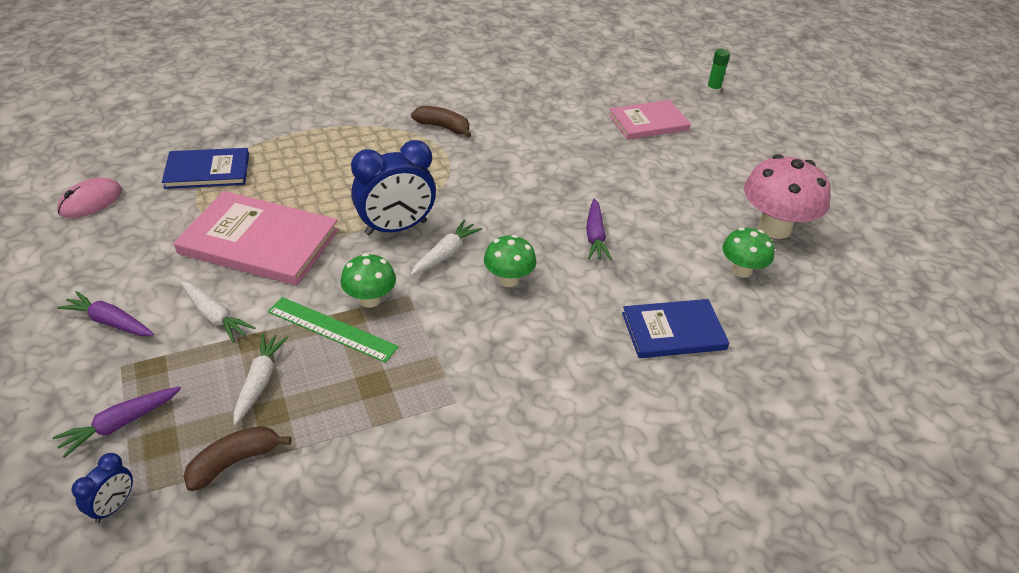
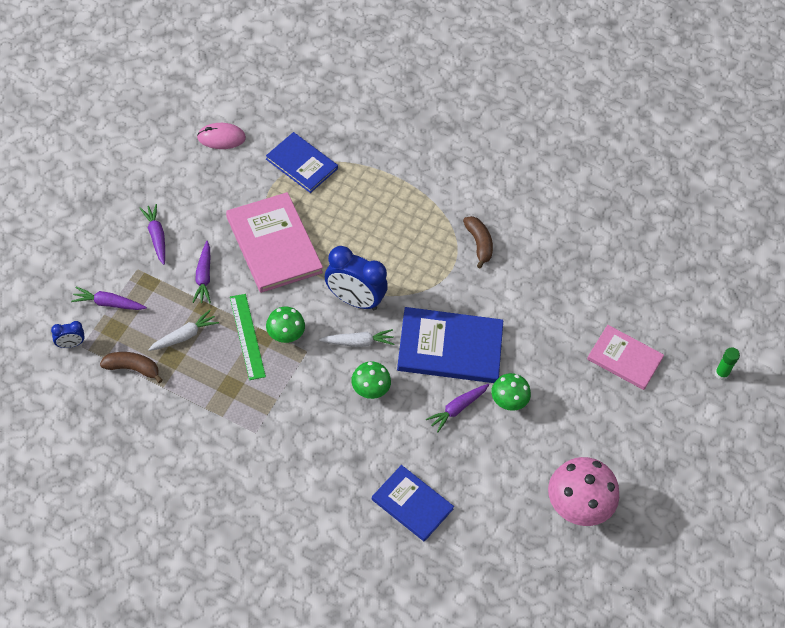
camera: 45 degrees right, 15 degrees up
white carrot [181,281,255,343] -> purple carrot [192,241,211,304]
green mushroom [722,227,774,278] -> green mushroom moved to [491,373,531,411]
none -> blue book [397,307,503,383]

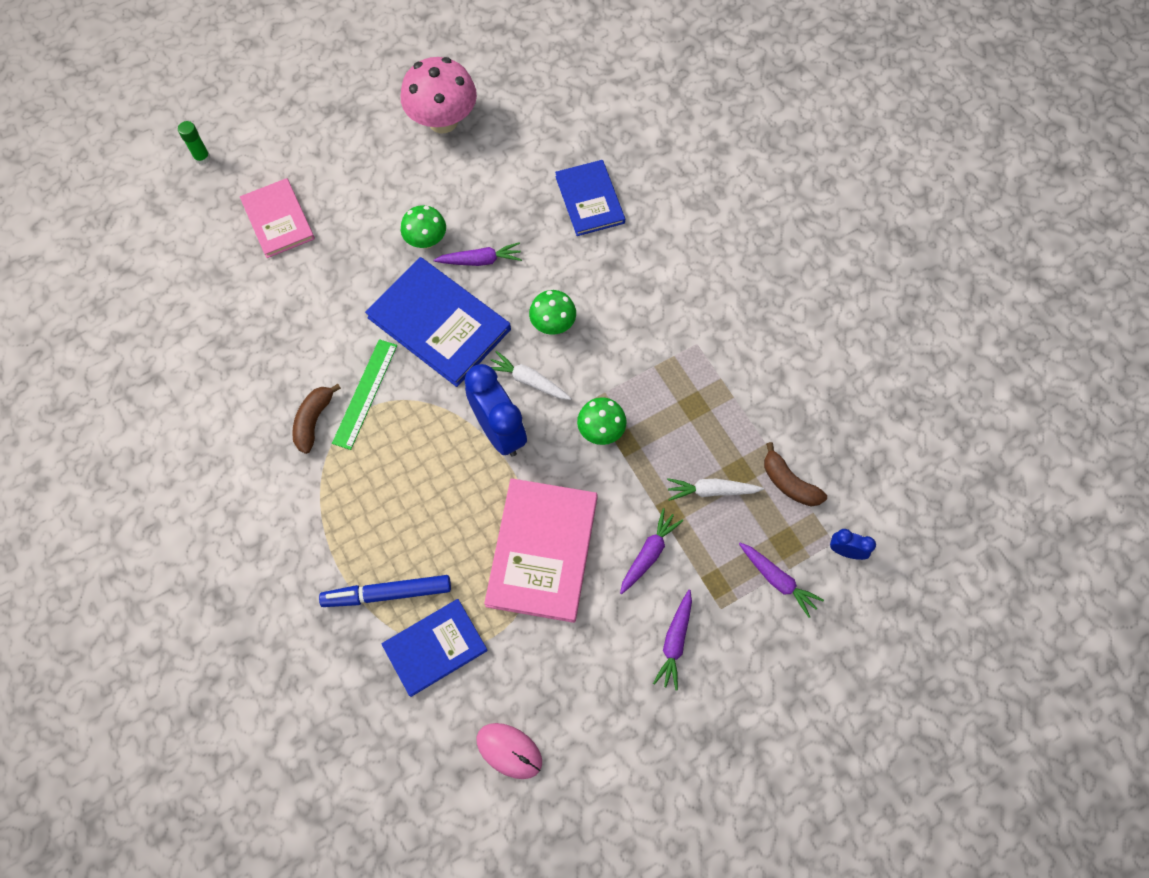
camera: 140 degrees left, 10 degrees up
green ruler [230,294,266,380] -> green ruler moved to [332,339,397,450]
blue book [266,132,338,193] -> blue book turned 75 degrees clockwise [381,599,488,697]
none -> blue marker [319,575,451,607]

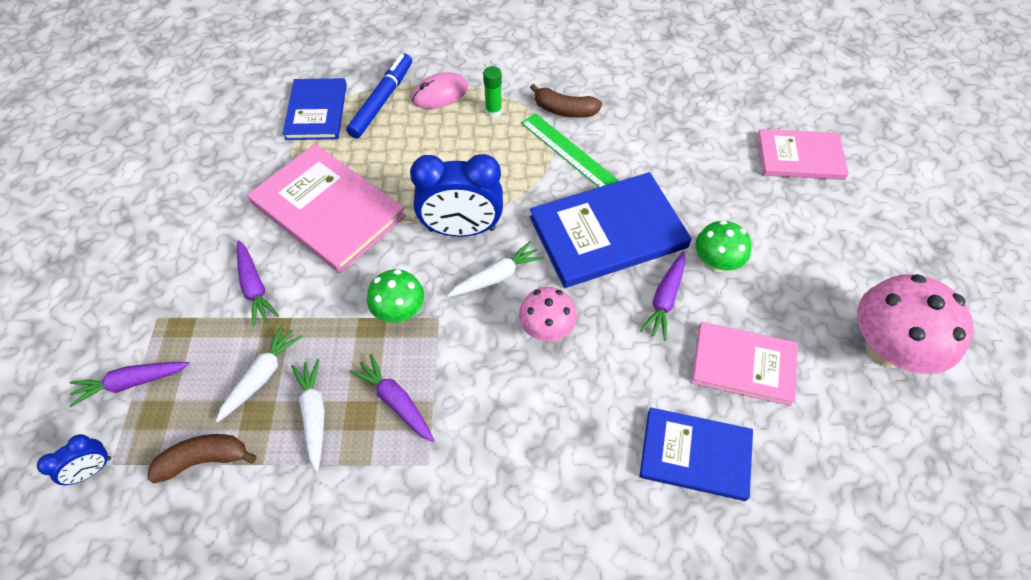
camera: 120 degrees right, 10 degrees down
green glue stick [178,121,211,165] -> green glue stick moved to [483,66,502,118]
brown banana [292,384,341,454] -> brown banana turned 150 degrees clockwise [530,84,602,117]
pink mouse [477,723,542,779] -> pink mouse moved to [411,72,468,109]
green mushroom [529,290,576,335] -> pink mushroom [519,287,577,341]
purple carrot [653,590,692,690] -> purple carrot moved to [349,354,435,442]
none -> white carrot [291,359,325,472]
none -> pink book [691,322,798,406]

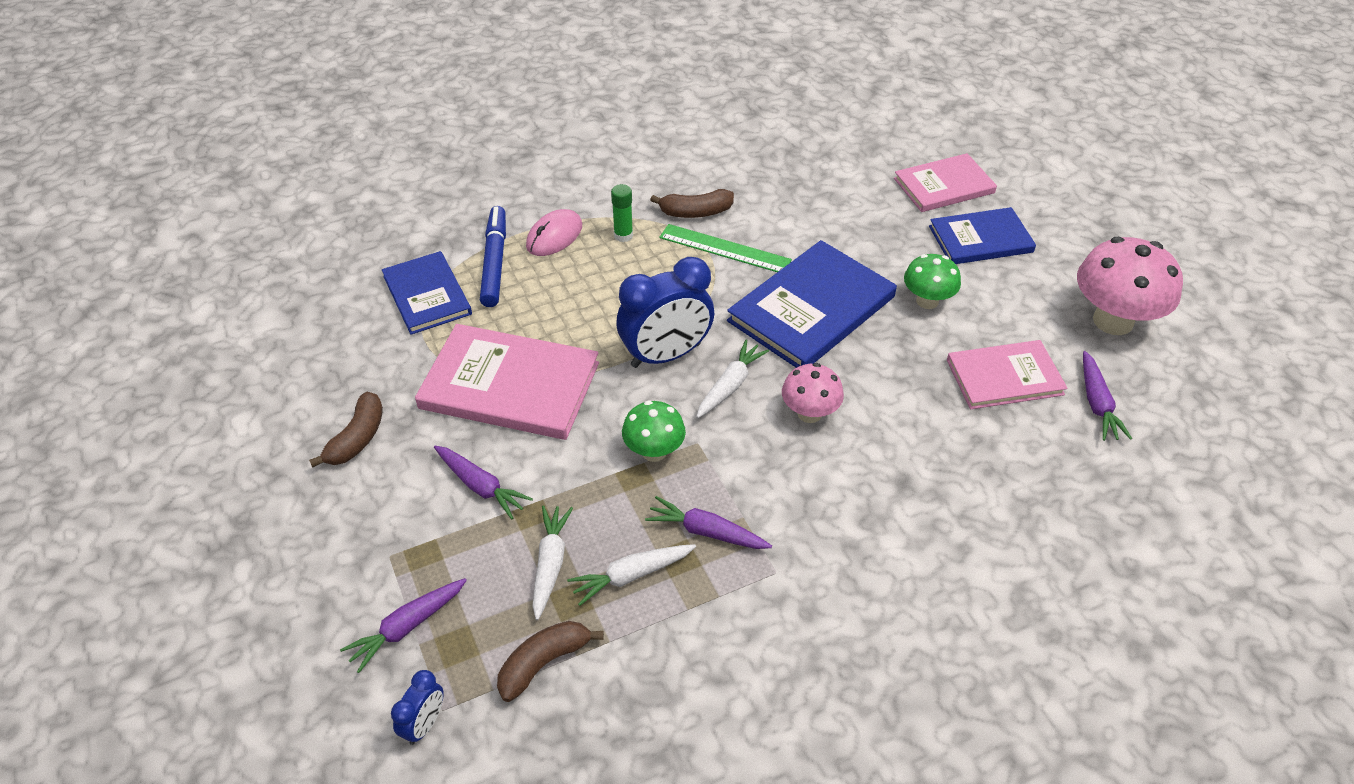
camera: 25 degrees left, 10 degrees down
white carrot [291,359,325,472] -> white carrot turned 75 degrees counterclockwise [567,544,696,606]
blue book [639,407,753,501] -> blue book moved to [929,207,1036,264]
purple carrot [640,251,686,341] -> purple carrot moved to [1083,351,1132,441]
none -> brown banana [309,392,383,468]

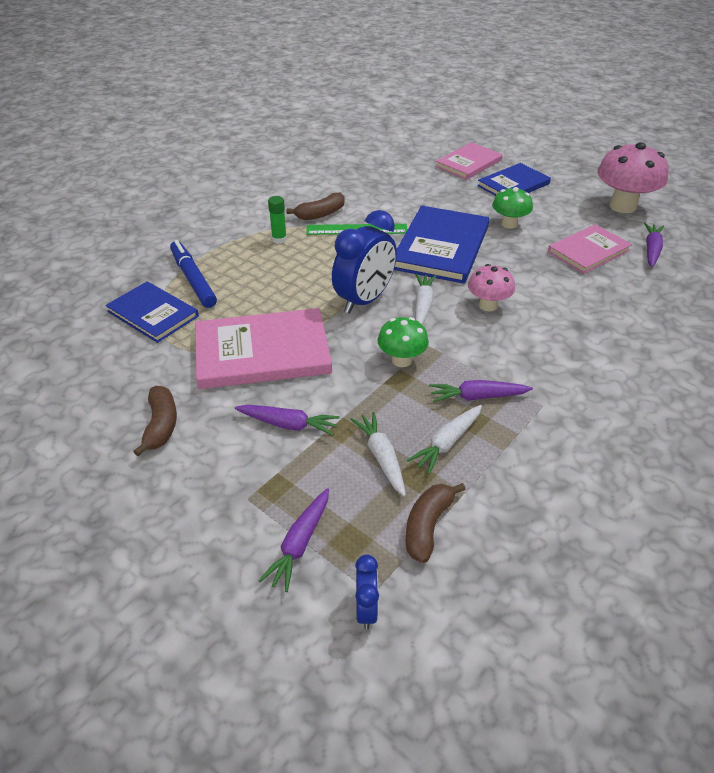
camera: 25 degrees left, 5 degrees down
pink mouse [526,209,582,256] -> none
purple carrot [1083,351,1132,441] -> purple carrot turned 135 degrees counterclockwise [644,223,664,267]

